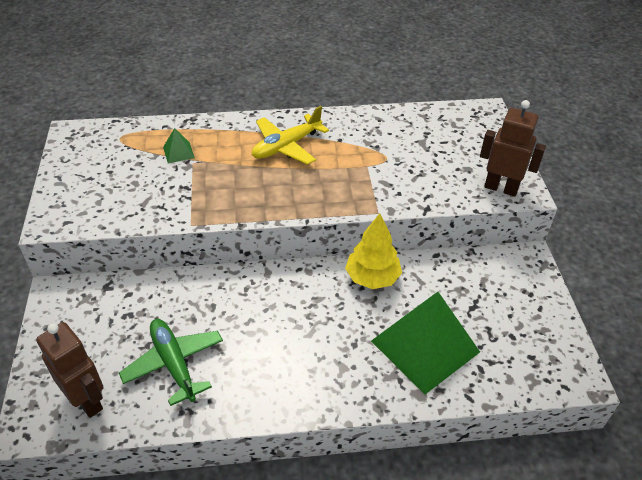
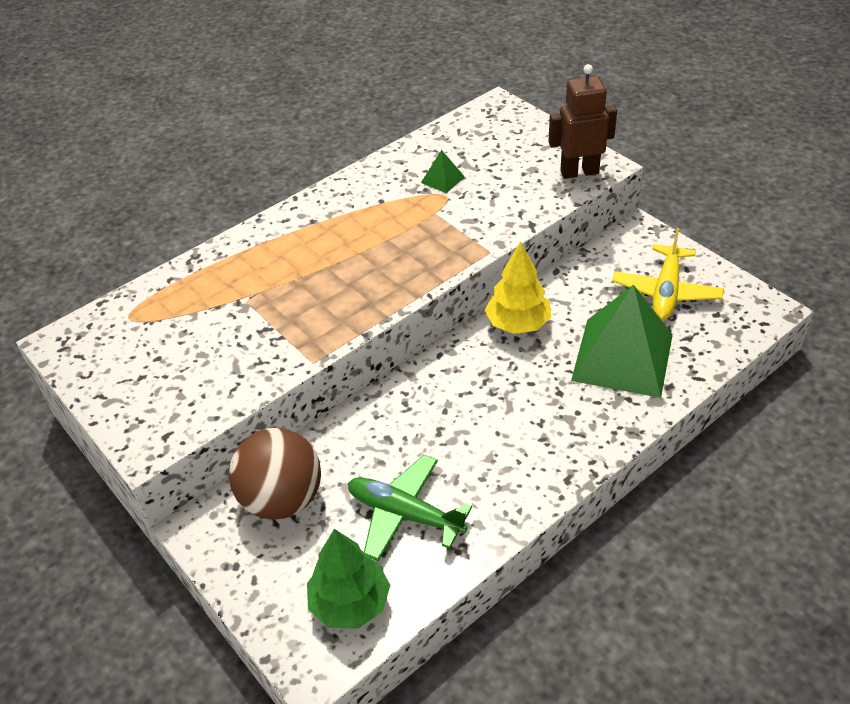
camera: 30 degrees left, 0 degrees up
brown robot [36,322,103,418] -> green tree [307,529,390,629]
green pyramid [163,128,195,163] -> green pyramid moved to [421,150,465,193]
yellow plane [252,106,329,165] -> yellow plane moved to [612,228,724,320]
none -> brown ball [229,428,321,519]

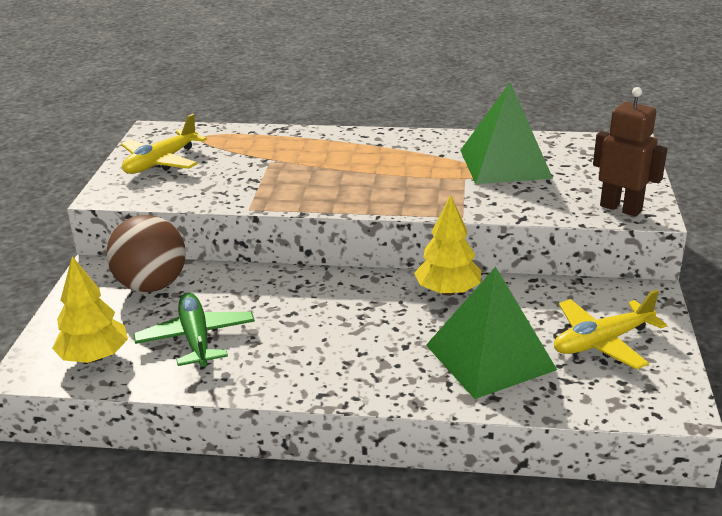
camera: 45 degrees right, 15 degrees down
green tree [307,529,390,629] -> yellow tree [52,256,128,363]
green pyramid [421,150,465,193] -> green pyramid [460,82,553,184], size x2.45
none -> yellow plane [121,114,207,174]

